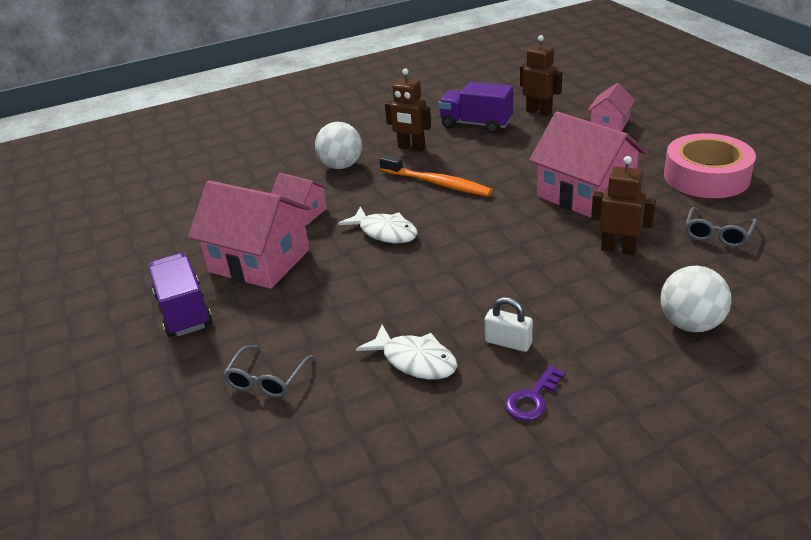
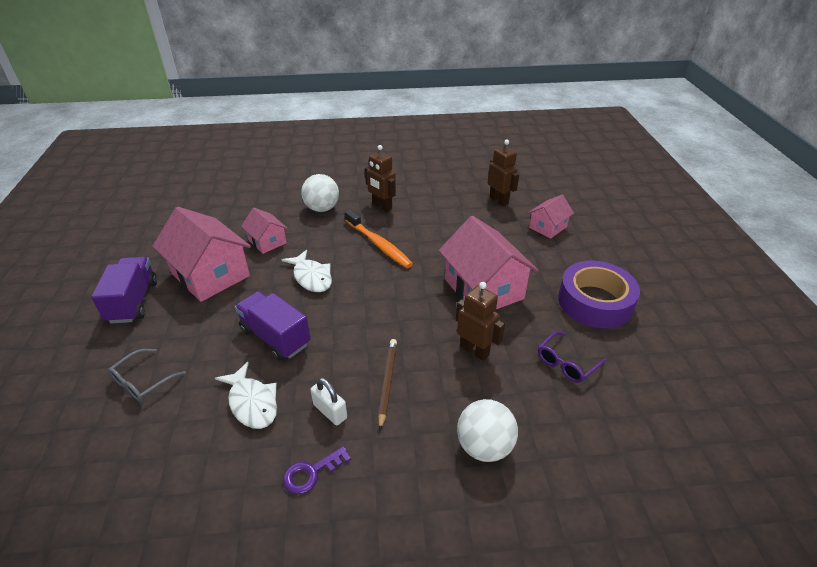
camera: 15 degrees right, 5 degrees up
purple truck [439,82,513,134] -> purple truck moved to [235,291,311,361]
pink tape [664,133,756,198] -> purple tape [558,260,640,328]
grey glasses [685,207,757,247] -> purple glasses [538,331,606,383]
none -> brown pencil [378,339,397,430]

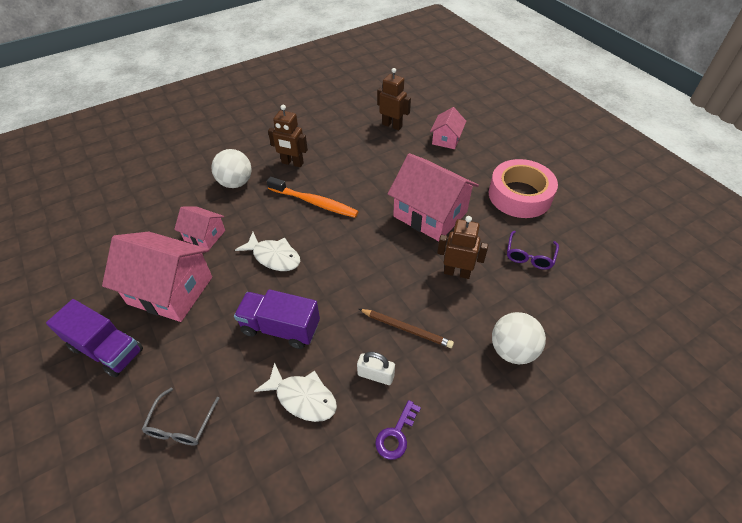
camera: 25 degrees left, 10 degrees up
purple truck [91,257,157,324] -> purple truck turned 150 degrees clockwise [46,299,143,377]
brown pencil [378,339,397,430] -> brown pencil turned 135 degrees clockwise [359,309,454,348]
purple tape [558,260,640,328] -> pink tape [489,159,558,218]

